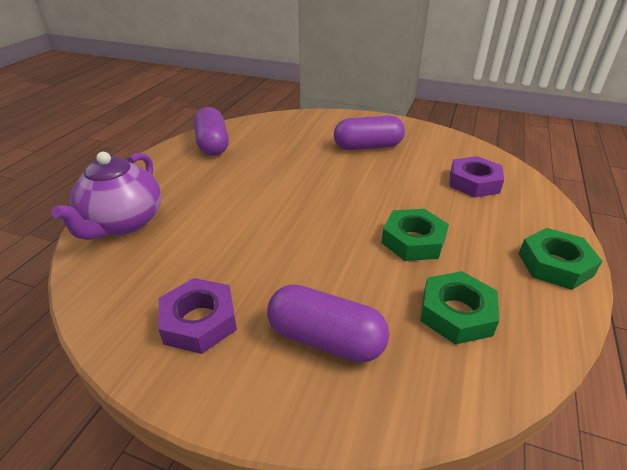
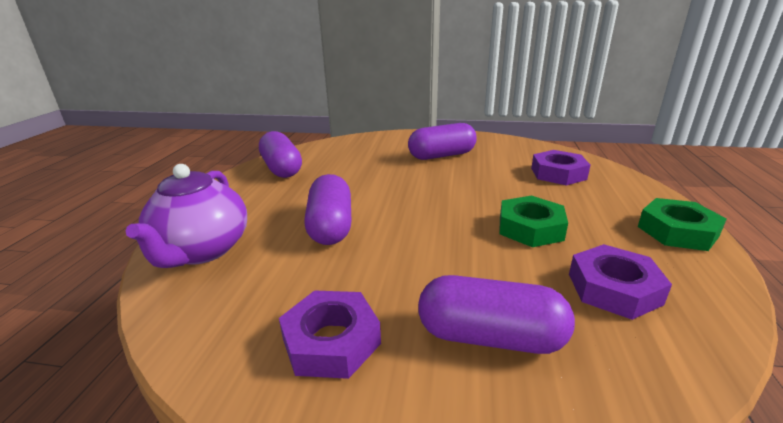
camera: 10 degrees left, 10 degrees down
green nut [420,271,499,345] -> purple nut [569,244,672,320]
none -> purple capsule [304,174,351,245]

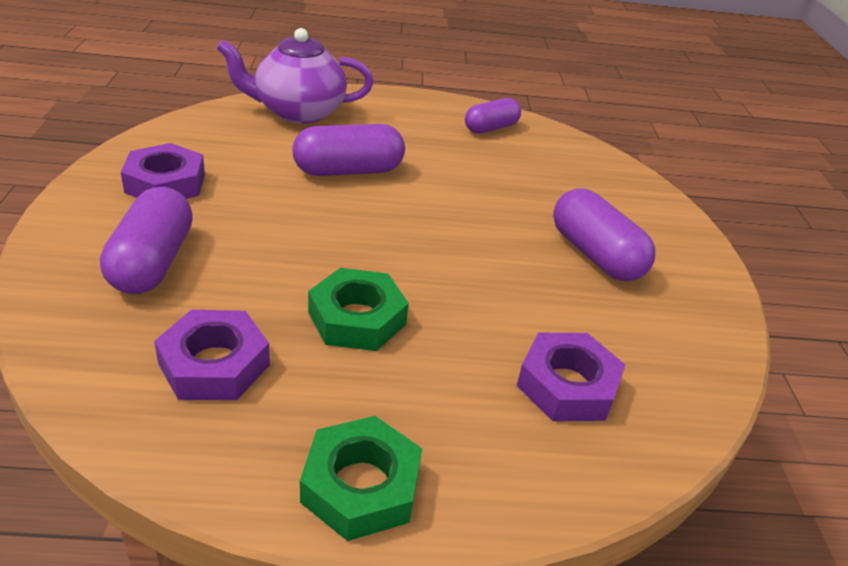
camera: 75 degrees right, 10 degrees up
purple capsule [259,131,302,178] -> purple capsule [465,98,521,133], size x0.66

